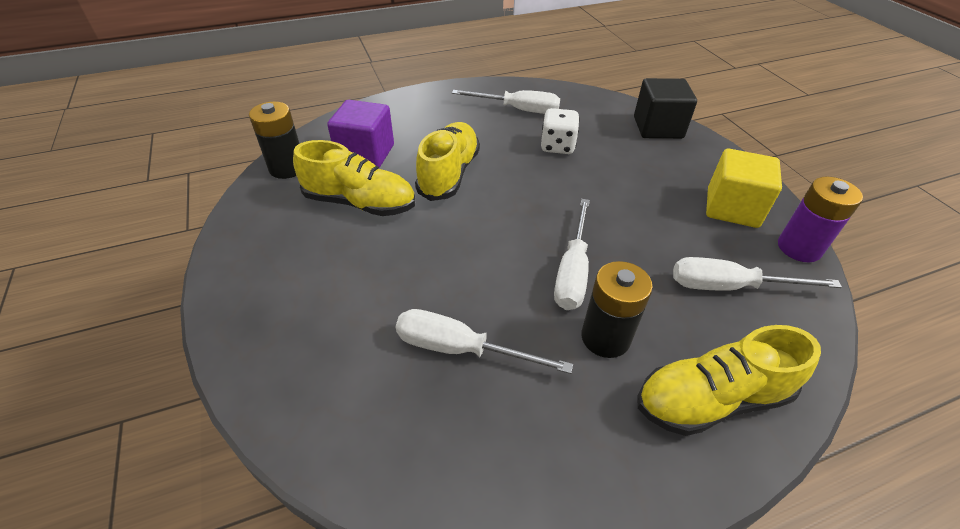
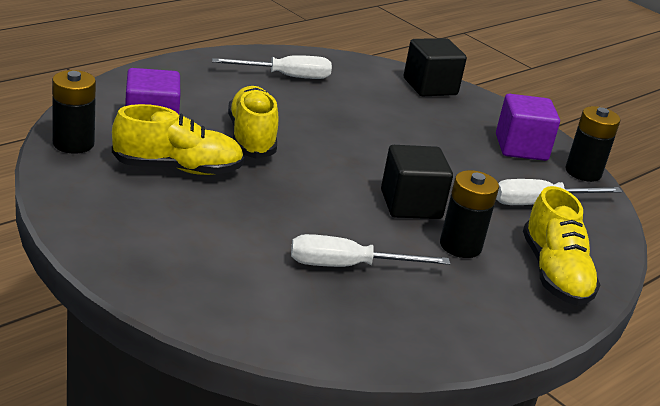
camera: 25 degrees left, 15 degrees down
white dice [541,108,580,154] -> none
white screwdriver [554,199,590,310] -> black cube [381,145,453,219]
yellow shoe [637,325,821,436] -> yellow shoe turned 60 degrees counterclockwise [523,186,600,306]
yellow cube [706,149,782,228] -> purple cube [496,94,560,161]
purple battery [778,176,863,262] -> black battery [565,106,620,182]

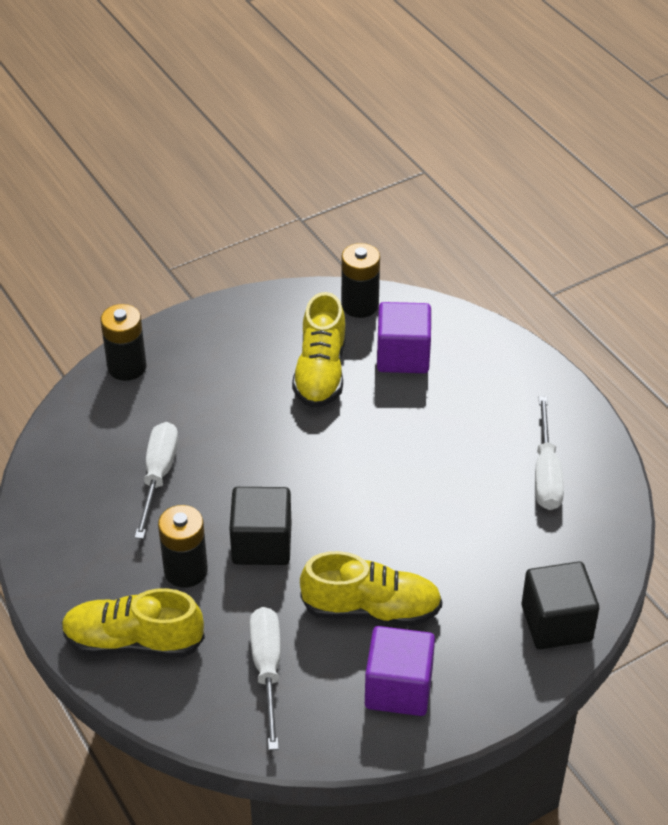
camera: 105 degrees right, 15 degrees up
yellow shoe [228,86,278,159] -> yellow shoe moved to [300,551,442,626]
black battery [565,106,620,182] -> black battery moved to [101,304,146,381]

